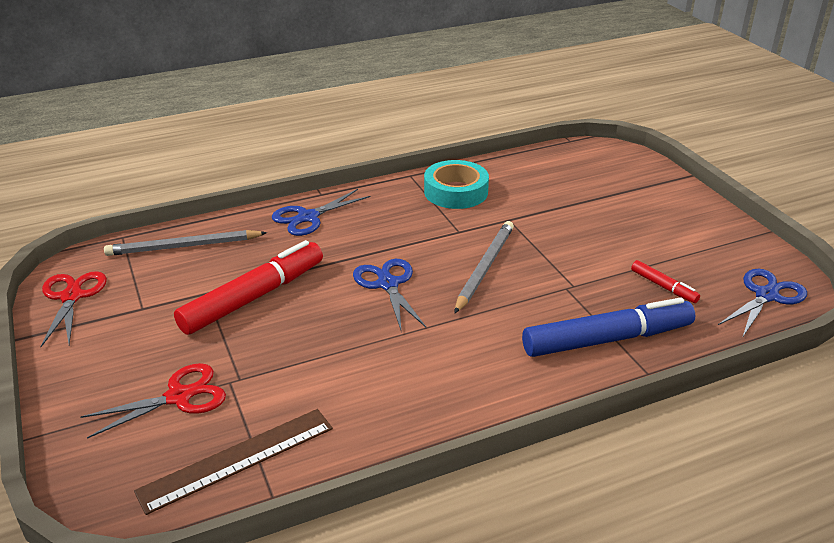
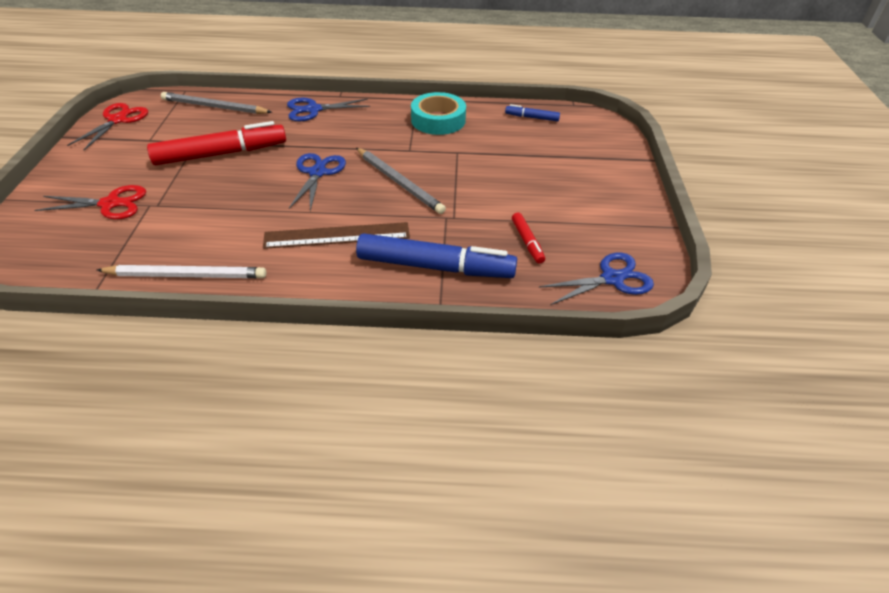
camera: 25 degrees right, 10 degrees up
brown ruler [134,409,333,515] -> brown ruler moved to [263,222,410,249]
grey pencil [454,221,514,313] -> grey pencil turned 90 degrees clockwise [356,148,446,214]
none -> white pencil [97,265,266,278]
none -> blue marker [505,104,560,122]

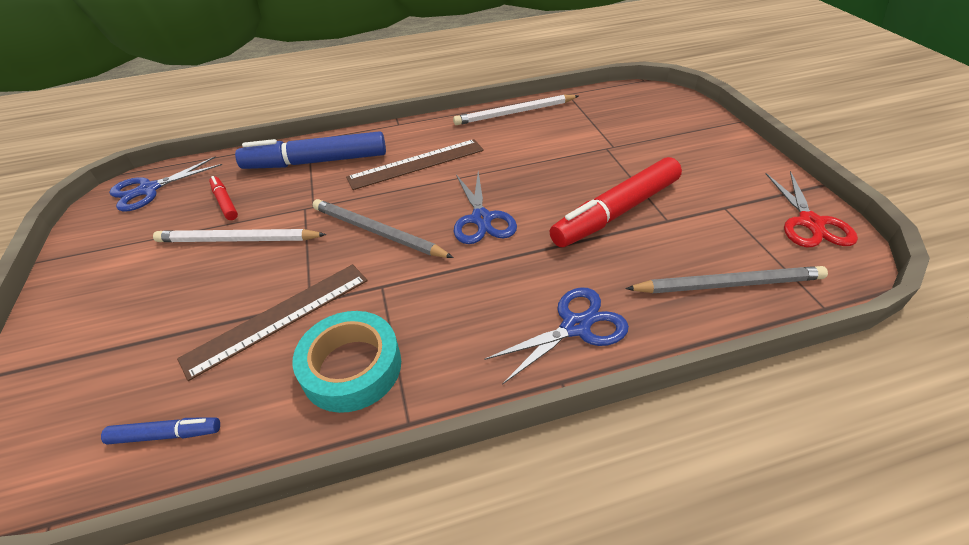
camera: 165 degrees right, 0 degrees up
red scissors [35,185,146,219] -> none
none -> white pencil [153,229,327,242]
none -> brown ruler [177,264,368,381]

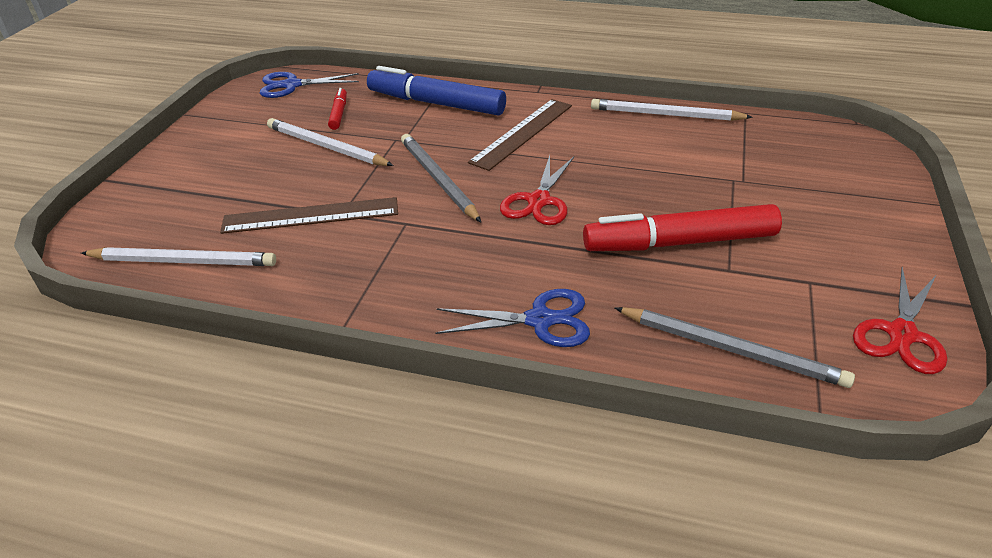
camera: 30 degrees right, 5 degrees down
blue marker [101,417,220,445] -> white pencil [81,247,276,266]
turquoise tape [292,311,401,413] -> none
brown ruler [346,139,484,190] -> brown ruler turned 60 degrees counterclockwise [468,99,572,171]
blue scissors [454,171,517,244] -> red scissors [500,155,574,225]

